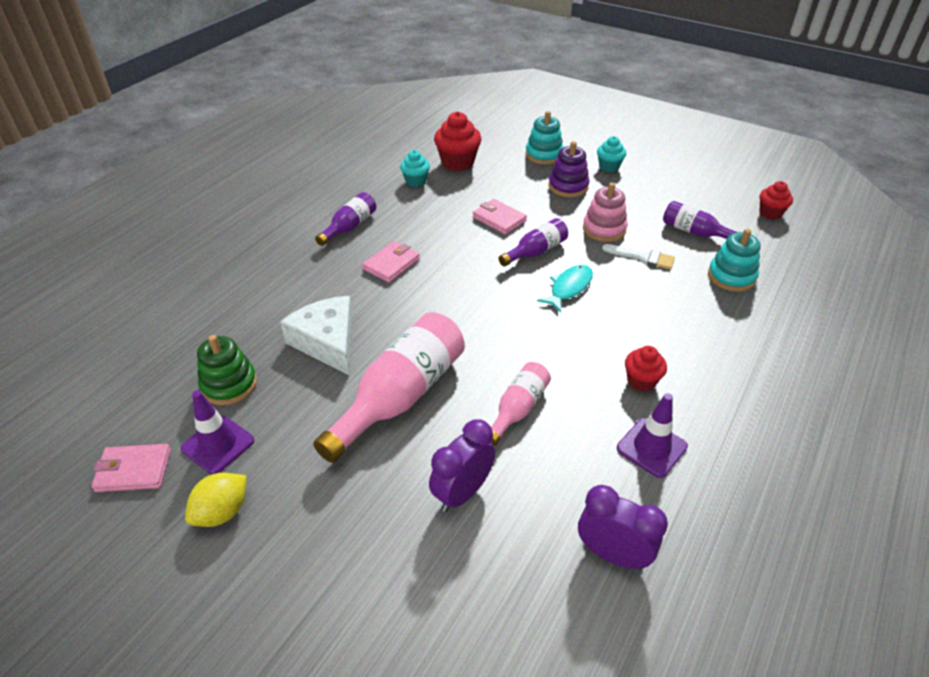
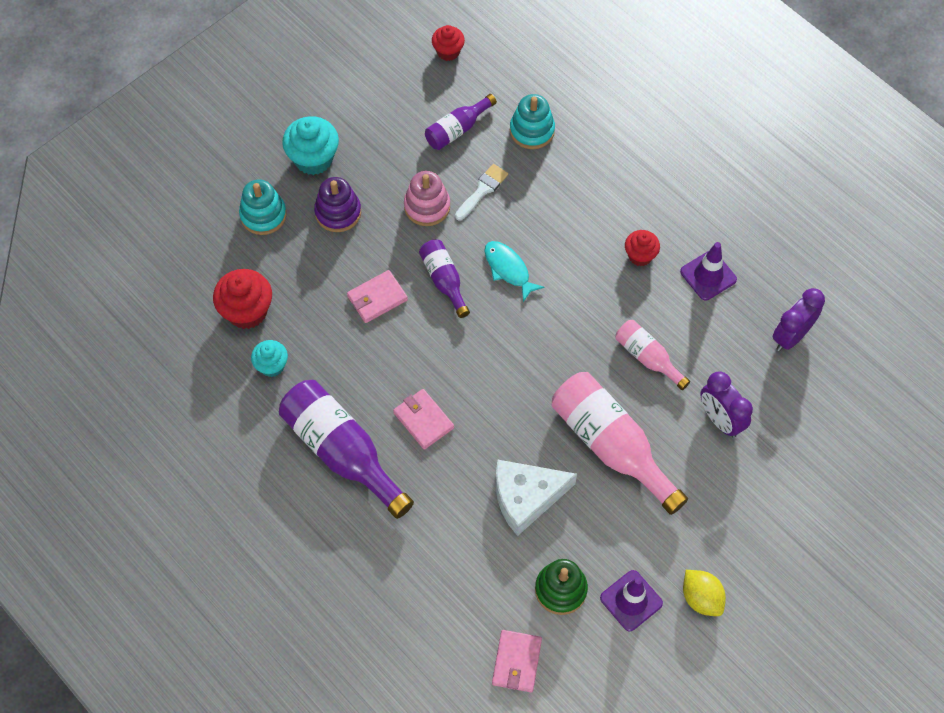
camera: 75 degrees left, 20 degrees up
pink wallet [91,444,171,492] -> pink wallet moved to [492,630,542,692]
purple bottle [315,192,376,246] -> purple bottle [279,380,414,519], size x1.85
turquoise cupcake [597,136,626,172] -> turquoise cupcake [282,116,339,175], size x1.63

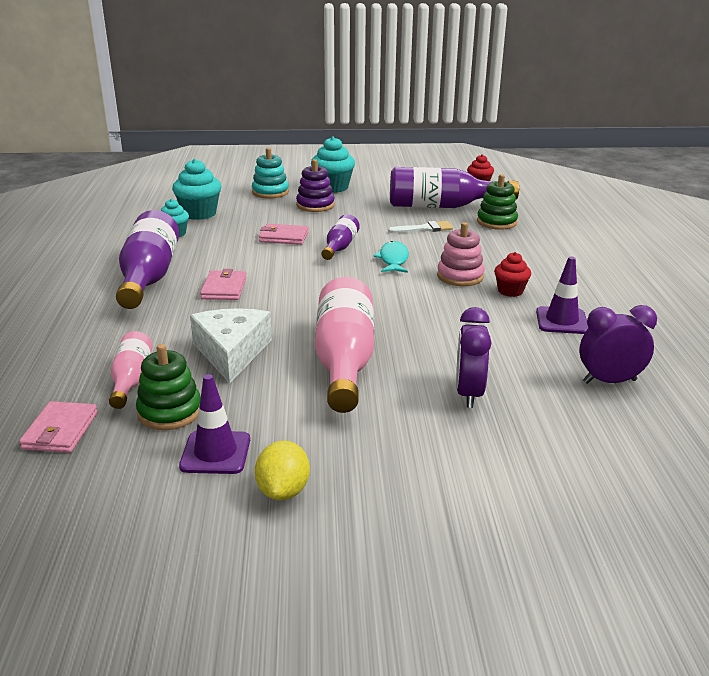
camera: 40 degrees right, 35 degrees down
red cupcake [213,269,272,329] -> turquoise cupcake [172,159,222,220]
pink stacking toy [404,171,450,226] -> pink stacking toy moved to [437,222,485,286]
purple bottle [425,94,497,150] -> purple bottle [390,167,519,208], size x1.85
pink wallet [492,630,542,692] -> pink wallet turned 45 degrees counterclockwise [19,401,98,453]
white cheese [496,459,577,536] -> white cheese turned 60 degrees clockwise [190,308,272,383]
turquoise stacking toy [510,94,555,149] -> green stacking toy [477,174,518,230]
pink bottle [615,320,690,390] -> pink bottle moved to [109,331,153,409]

